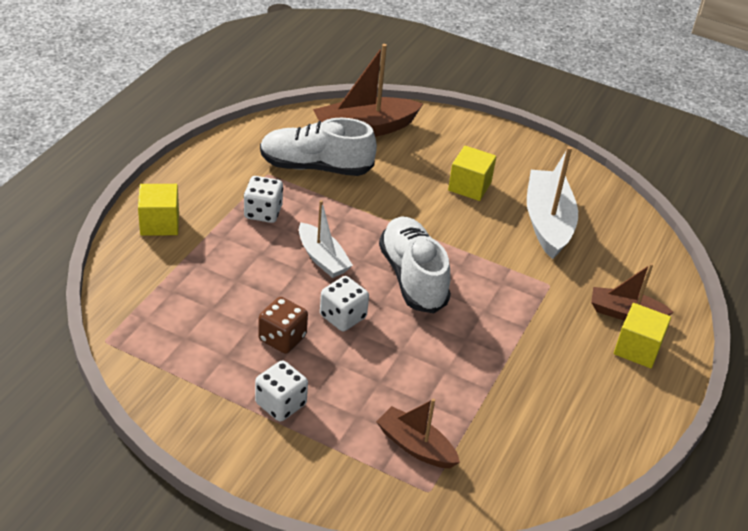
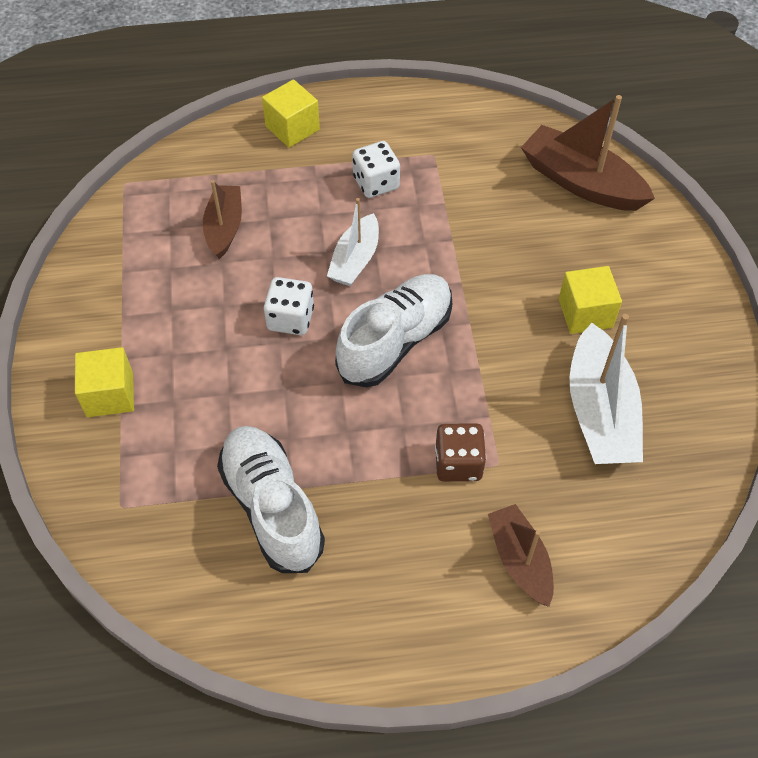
camera: 60 degrees right, 15 degrees up
white dice [255,360,308,422] -> none
brown dice [258,297,308,354] -> brown dice moved to [435,423,486,482]
white shoe [260,118,377,176] -> white shoe moved to [217,426,325,573]
brown boat [376,398,460,469] -> brown boat moved to [203,180,242,259]
white boat [527,146,578,259] -> white boat turned 120 degrees clockwise [570,314,643,464]
yellow cube [614,303,671,368] -> yellow cube moved to [75,347,134,417]

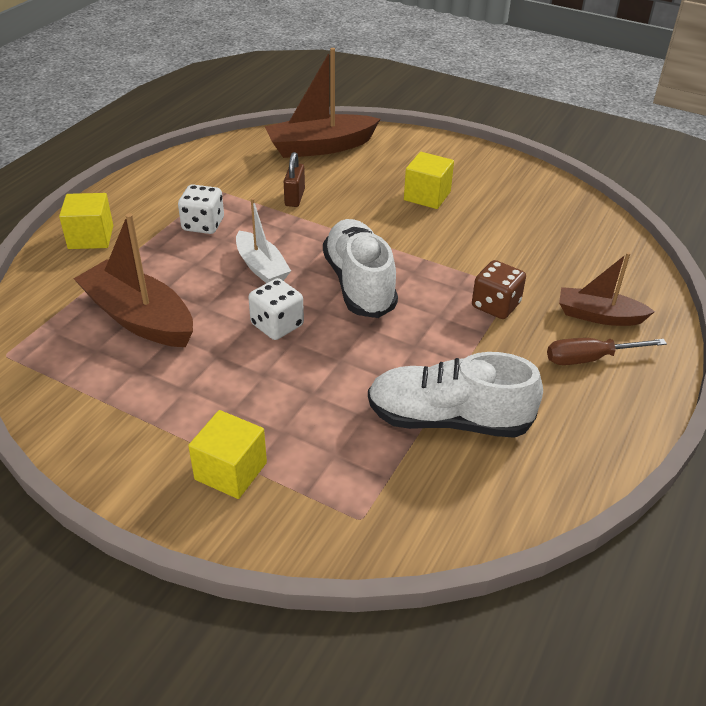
camera: 55 degrees left, 15 degrees down
brown boat [203,180,242,259] -> brown boat [74,213,193,347], size x1.61
white boat [570,314,643,464] -> none
none -> brown padlock [284,152,305,207]
none -> brown screwdriver [547,338,667,365]

